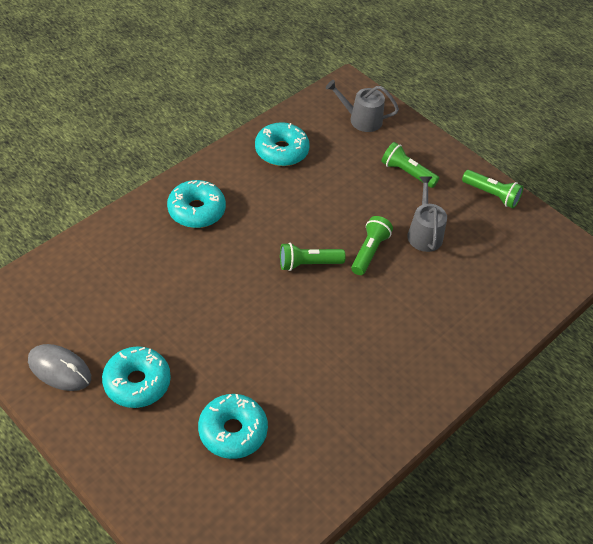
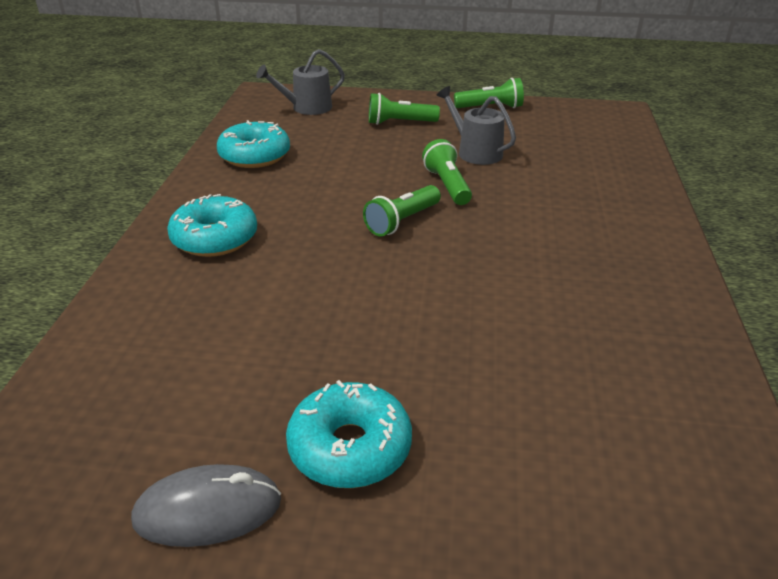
camera: 35 degrees left, 15 degrees down
turquoise donut [198,394,268,459] -> none

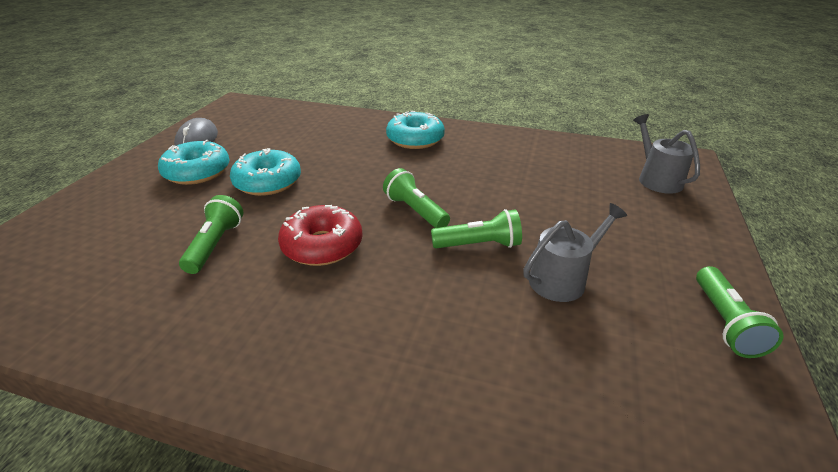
camera: 100 degrees right, 0 degrees up
turquoise donut [217,120,290,168] -> turquoise donut moved to [230,148,301,196]
green flashlight [369,93,440,125] -> green flashlight moved to [179,195,243,274]
none -> red donut [278,205,363,266]

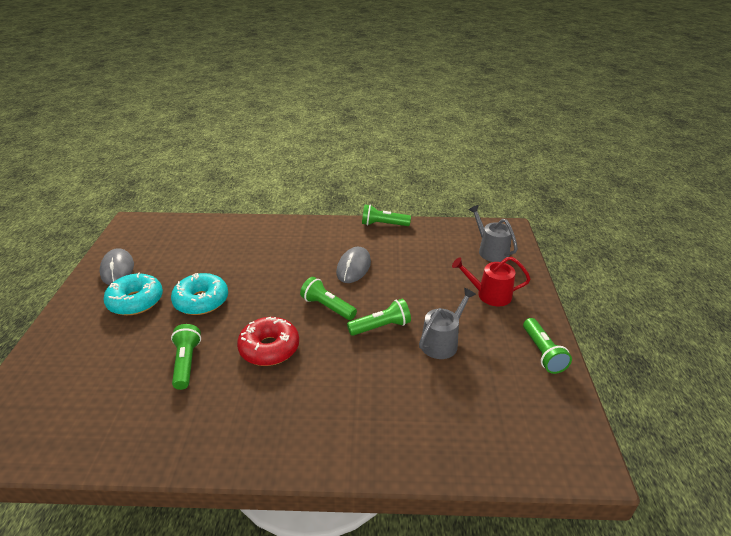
camera: 15 degrees left, 0 degrees up
turquoise donut [386,111,445,149] -> none
none -> grey mouse [336,247,371,283]
none -> green flashlight [362,204,411,226]
none -> red watering can [452,257,530,306]

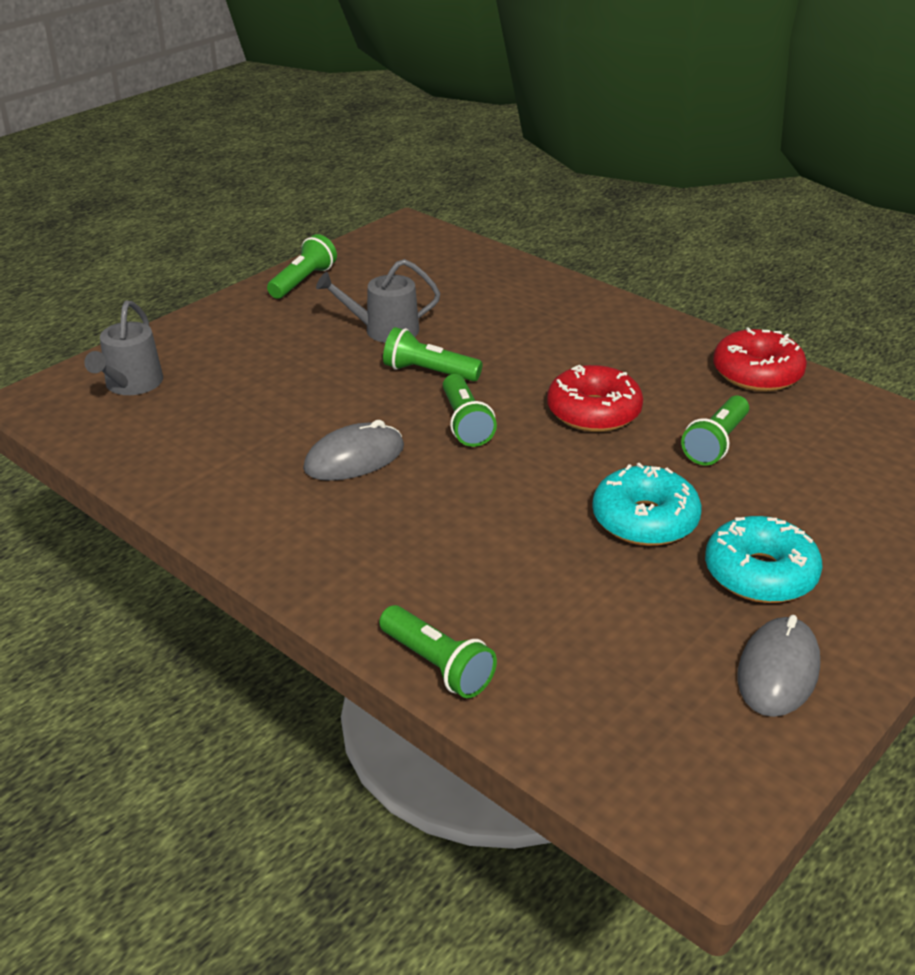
camera: 140 degrees left, 0 degrees up
green flashlight [362,204,411,226] -> green flashlight moved to [379,605,497,698]
red watering can [452,257,530,306] -> none
none -> red donut [713,327,807,392]

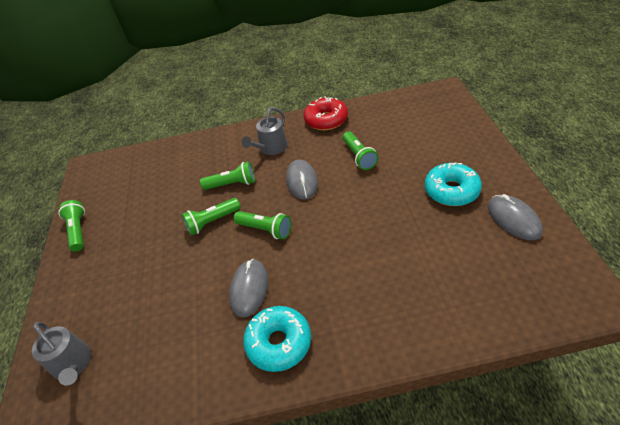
camera: 45 degrees left, 10 degrees up
grey watering can [316,259,440,343] -> grey watering can moved to [242,107,288,155]
green flashlight [379,605,497,698] -> green flashlight moved to [200,162,255,190]
red donut [547,365,643,432] -> grey mouse [286,160,318,200]
turquoise donut [592,463,702,546] -> turquoise donut moved to [243,306,311,372]

